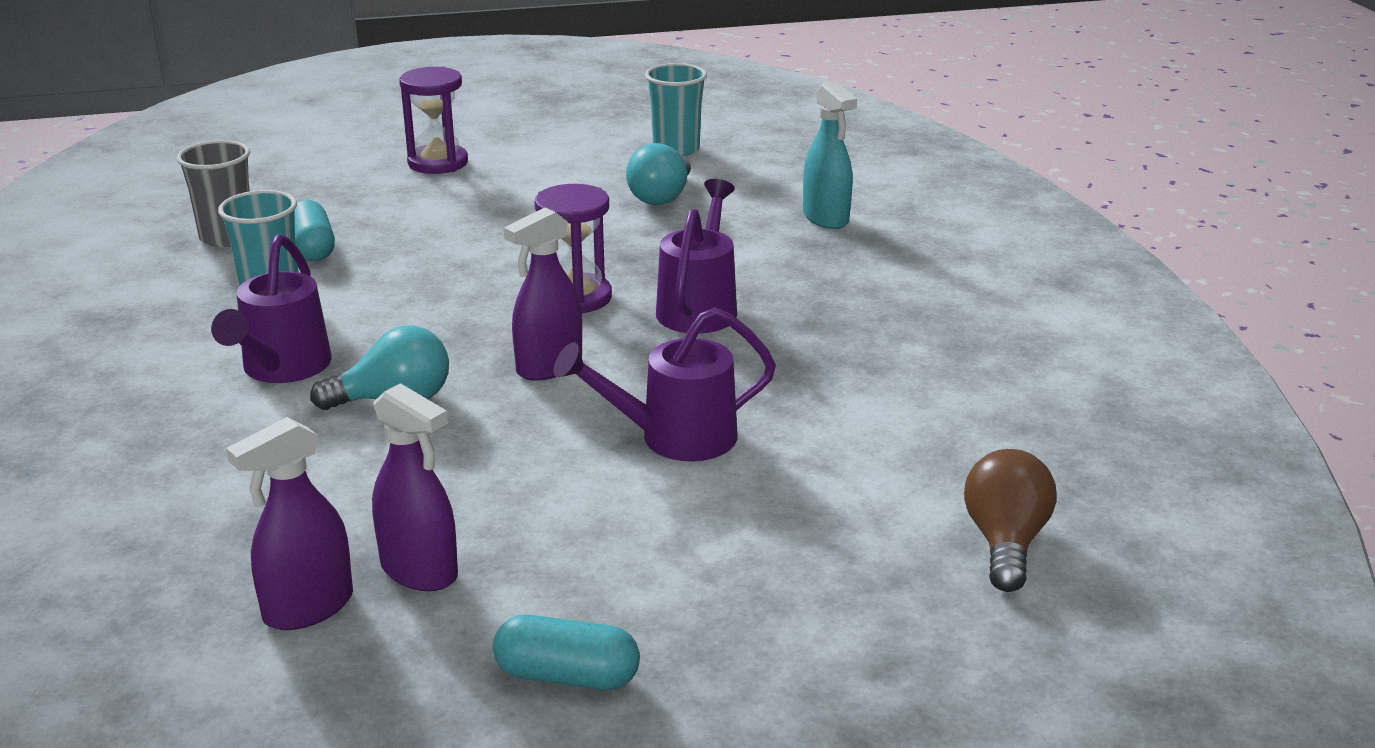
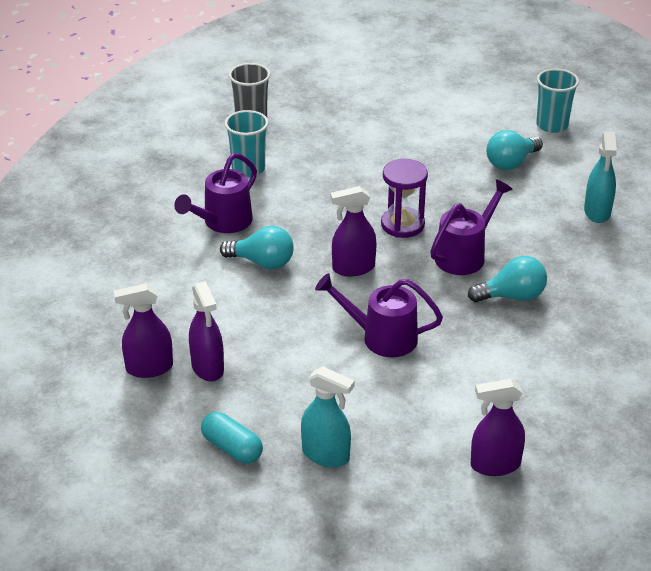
camera: 30 degrees right, 10 degrees up
turquoise capsule [295,200,335,261] -> none
purple hourglass [399,67,468,174] -> none
brown light bulb [964,449,1057,592] -> purple spray bottle [471,379,525,476]
none -> turquoise spray bottle [301,367,355,467]
none -> turquoise light bulb [468,256,547,303]

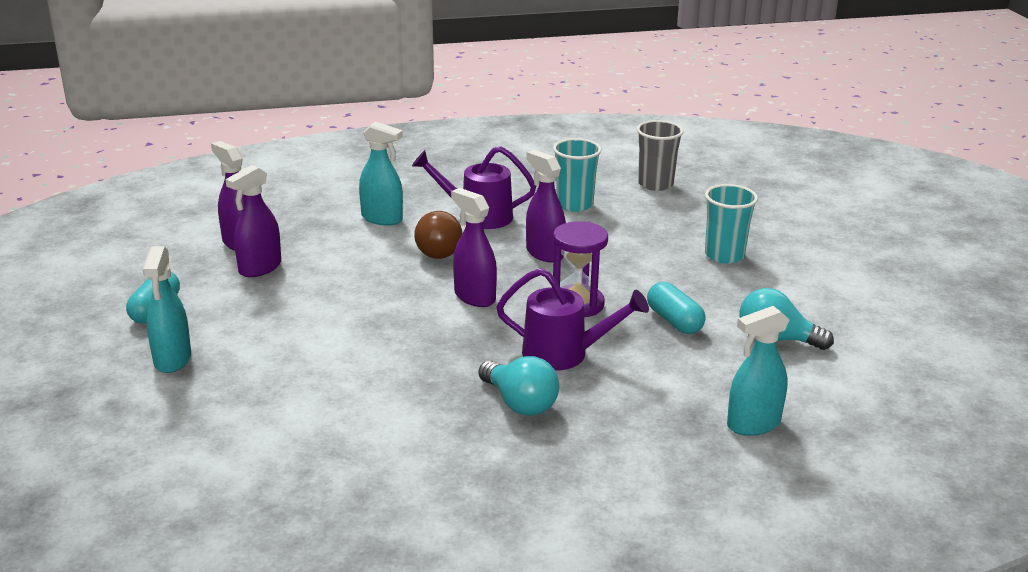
camera: 60 degrees right, 10 degrees down
turquoise light bulb [220,226,294,269] -> brown light bulb [414,211,463,259]
purple watering can [315,273,443,357] -> none
purple spray bottle [471,379,525,476] -> purple spray bottle moved to [526,150,566,263]
turquoise cup [536,68,579,133] -> turquoise cup moved to [705,184,758,264]
none -> turquoise spray bottle [359,122,403,226]
none -> turquoise capsule [647,282,706,334]

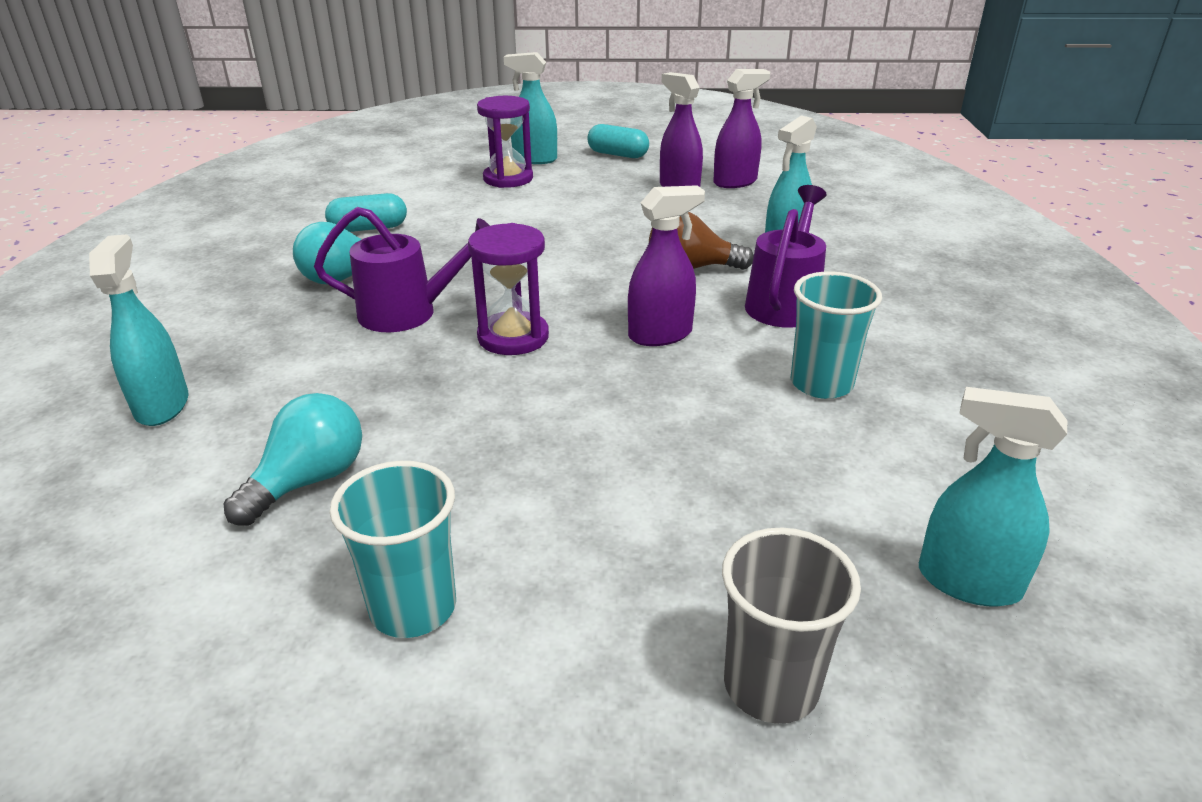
camera: 105 degrees right, 5 degrees up
purple spray bottle [451,188,497,307] -> none
purple watering can [496,268,649,371] -> purple watering can turned 120 degrees counterclockwise [314,207,490,332]
grey cup [637,120,684,191] -> grey cup moved to [722,528,861,724]
turquoise capsule [647,282,706,334] -> turquoise capsule moved to [325,193,407,232]
turquoise cup [705,184,758,264] -> turquoise cup moved to [330,461,456,638]
none -> purple hourglass [477,96,533,188]
none -> turquoise spray bottle [919,387,1067,607]

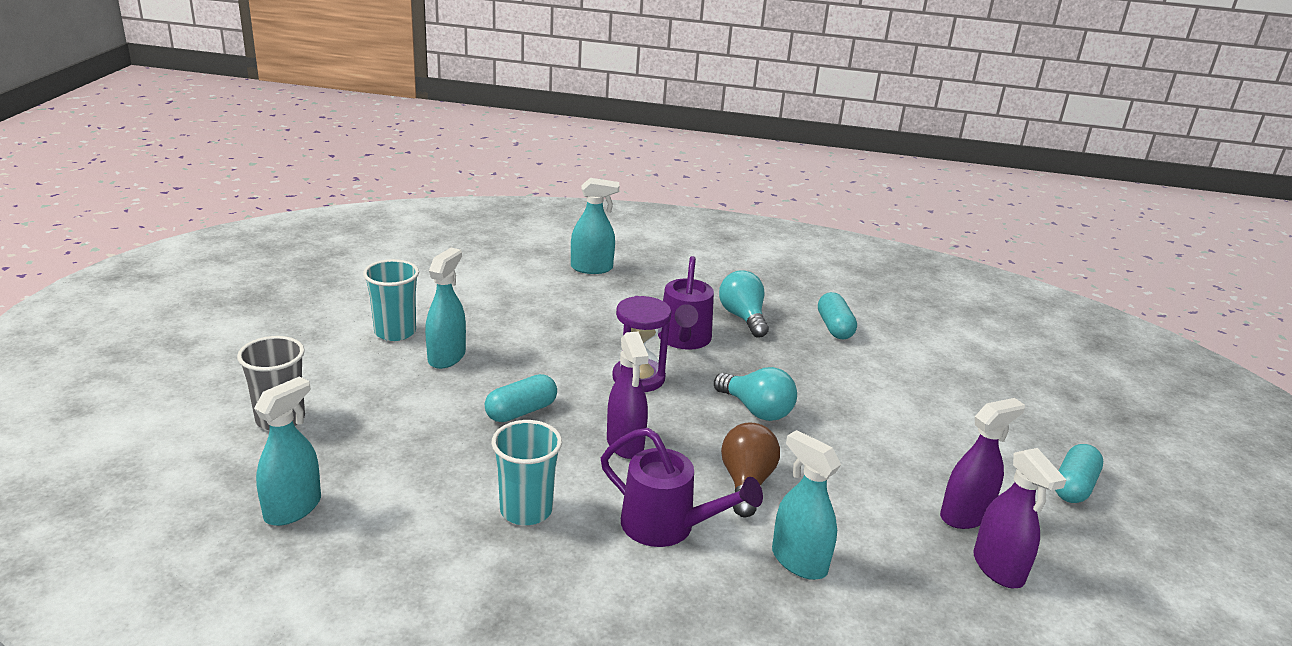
camera: 95 degrees right, 5 degrees down
turquoise light bulb [223,393,362,526] -> turquoise light bulb moved to [714,367,797,421]
purple hourglass [477,96,533,188] -> none
turquoise spray bottle [504,52,557,164] -> turquoise spray bottle moved to [425,248,466,369]
none -> turquoise capsule [485,374,557,422]

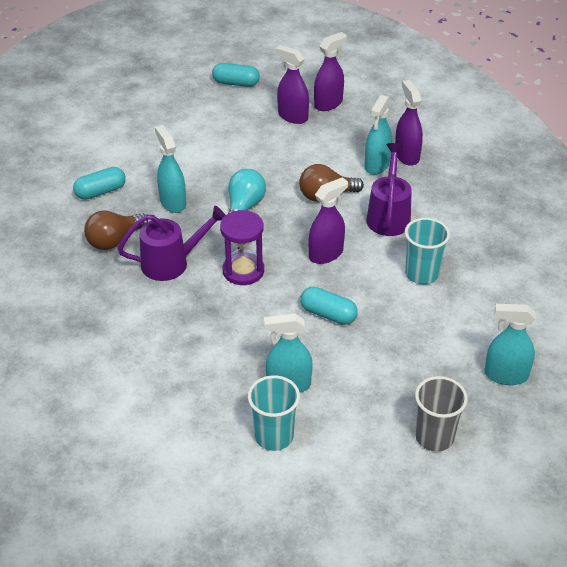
camera: 110 degrees left, 15 degrees up
turquoise spray bottle [571,178,619,274] -> turquoise spray bottle moved to [155,125,186,213]
turquoise light bulb [719,270,769,338] -> brown light bulb [84,211,148,250]
none -> purple spray bottle [395,80,423,166]

